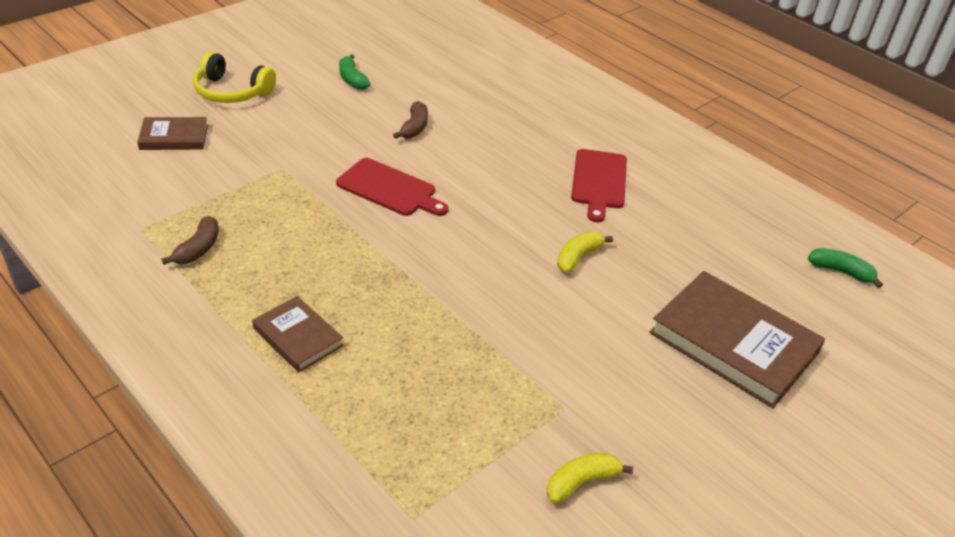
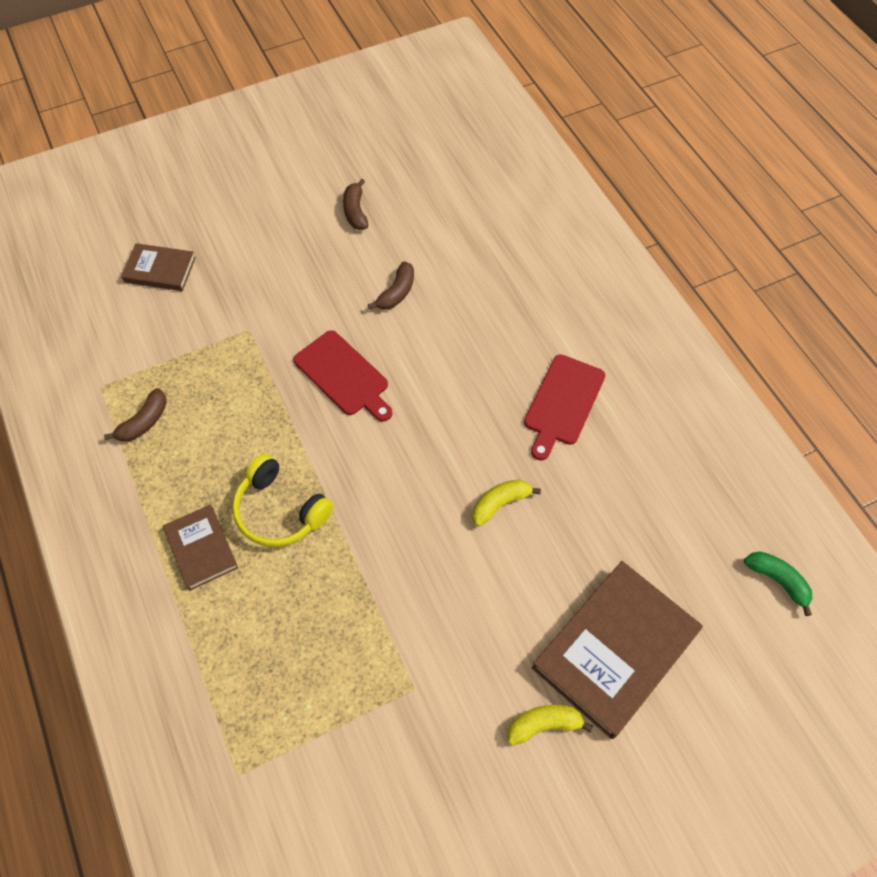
camera: 20 degrees right, 20 degrees up
yellow headphones [193,52,276,103] -> yellow headphones moved to [232,454,334,547]
green banana [339,54,370,90] -> brown banana [343,179,368,230]
yellow banana [547,453,633,504] -> yellow banana moved to [507,705,593,745]
brown book [649,271,825,408] -> brown book turned 75 degrees clockwise [532,561,703,739]

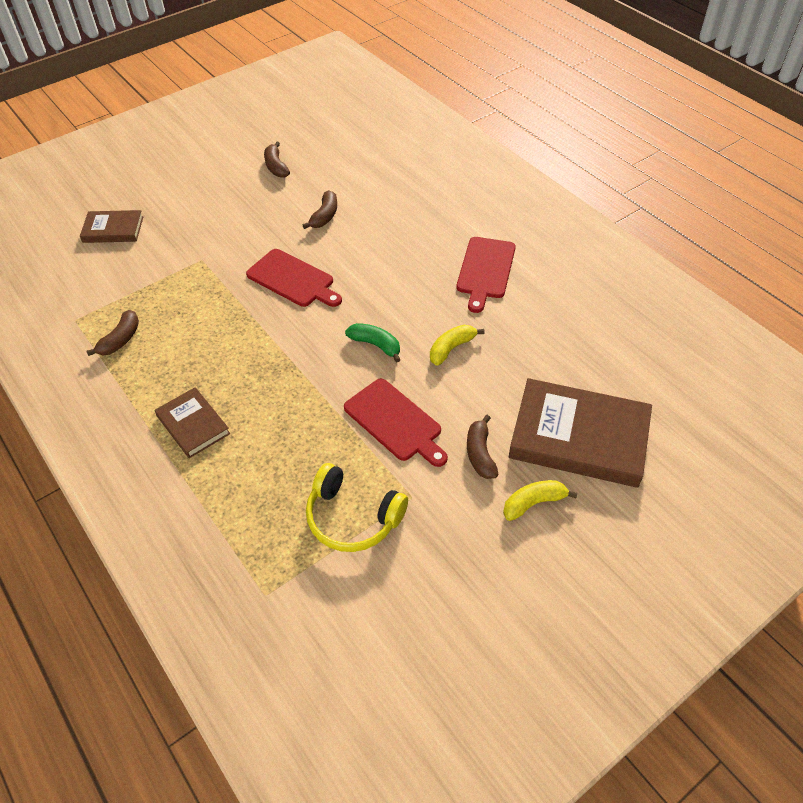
camera: 10 degrees left, 10 degrees down
yellow headphones [232,454,334,547] -> yellow headphones moved to [306,463,408,552]
brown book [532,561,703,739] -> brown book turned 75 degrees clockwise [509,378,652,488]
green banana [744,551,813,616] -> green banana moved to [345,323,400,363]
none -> red cutting board [344,379,448,467]
none -> brown banana [467,415,499,479]

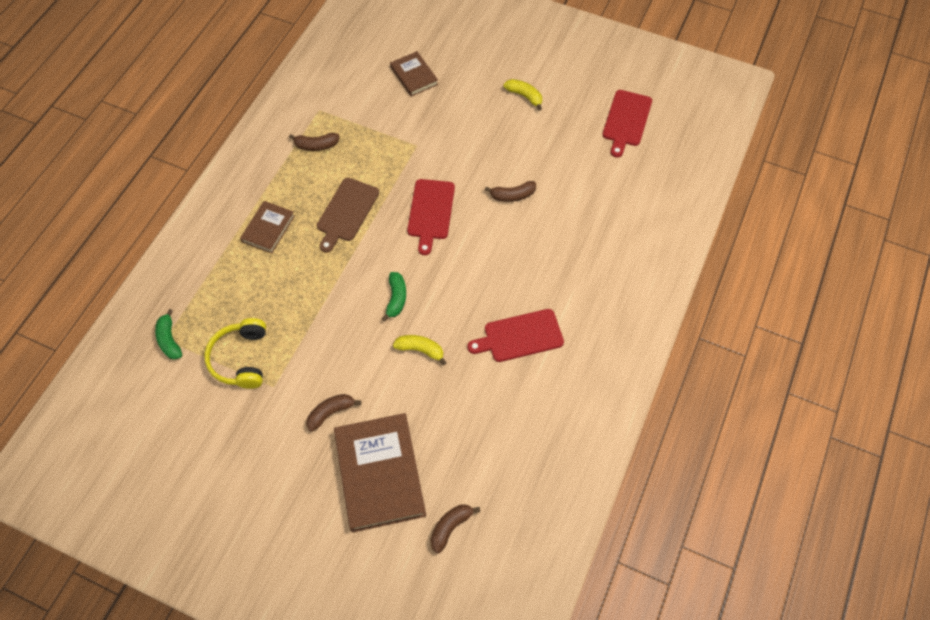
camera: 60 degrees right, 10 degrees up
brown banana [264,142,290,178] -> brown banana moved to [430,504,480,553]
red cutting board [344,379,448,467] -> red cutting board moved to [602,90,652,157]
yellow banana [503,480,577,521] -> yellow banana moved to [503,79,542,111]
none -> green banana [155,309,182,360]
none -> brown cutting board [317,178,379,253]

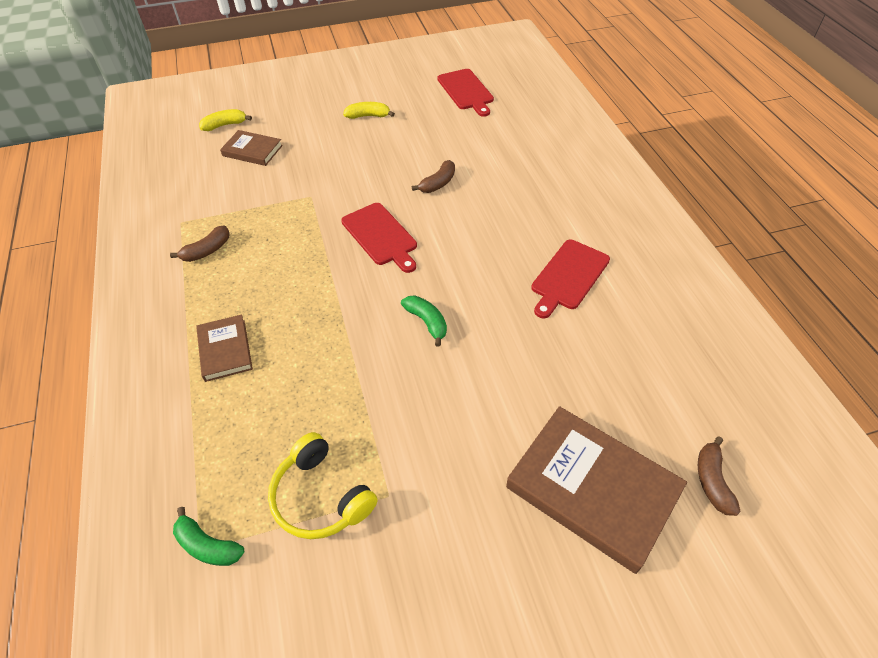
camera: 40 degrees left, 10 degrees down
brown banana [306,394,361,432] -> none
brown cutting board [317,178,379,253] -> none
yellow banana [393,335,447,365] -> yellow banana moved to [199,109,252,131]

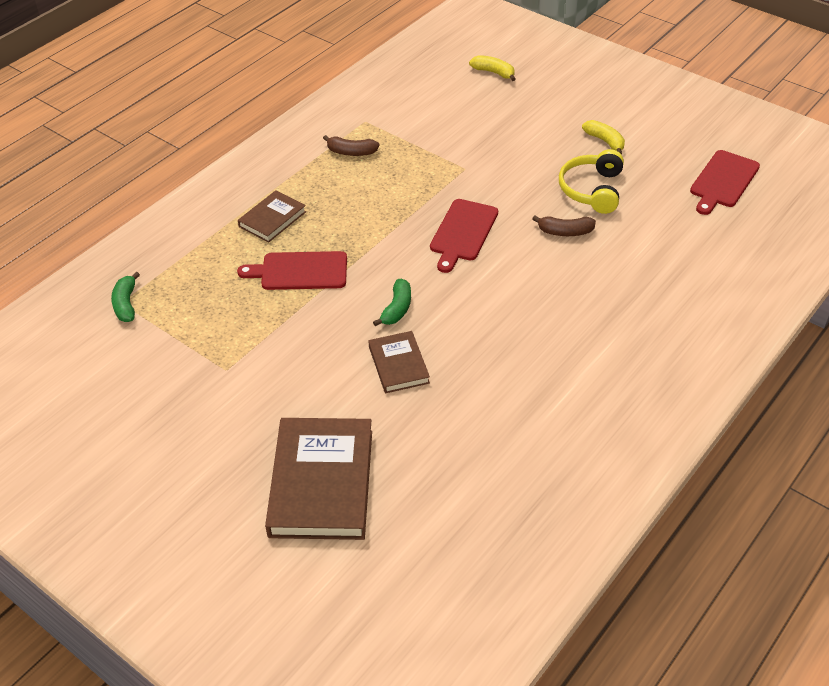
camera: 55 degrees right, 5 degrees down
brown book [220,130,283,166] -> brown book moved to [368,331,430,393]
yellow headphones [268,432,378,539] -> yellow headphones moved to [559,149,624,214]
red cutting board [531,240,610,318] -> red cutting board moved to [237,251,347,290]
brown banana [698,436,741,516] -> none

